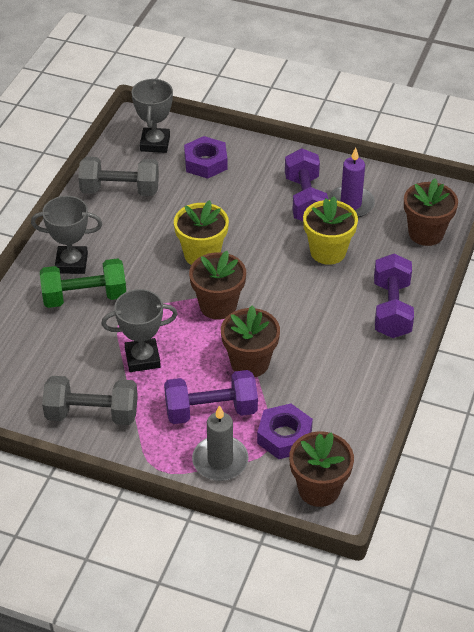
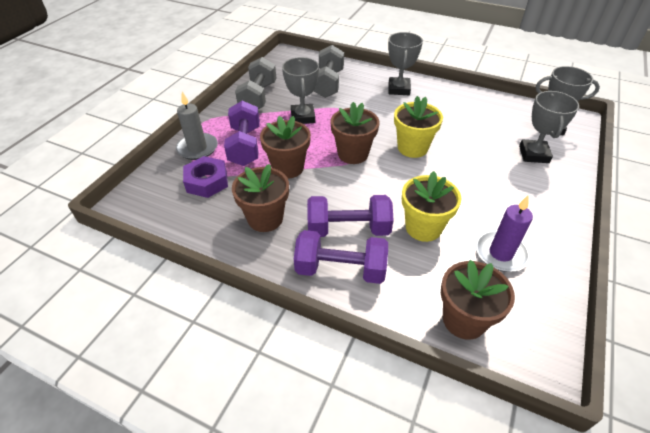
camera: 95 degrees right, 0 degrees up
green dumbbell [40,258,126,308] -> none
grey dumbbell [78,157,159,196] -> grey dumbbell moved to [314,45,344,98]
purple nut [184,136,228,179] -> grey trophy [519,91,579,163]
purple dumbbell [285,148,328,221] -> purple dumbbell moved to [307,195,393,237]
brown flower pot [289,431,354,507] -> brown flower pot moved to [232,164,289,232]

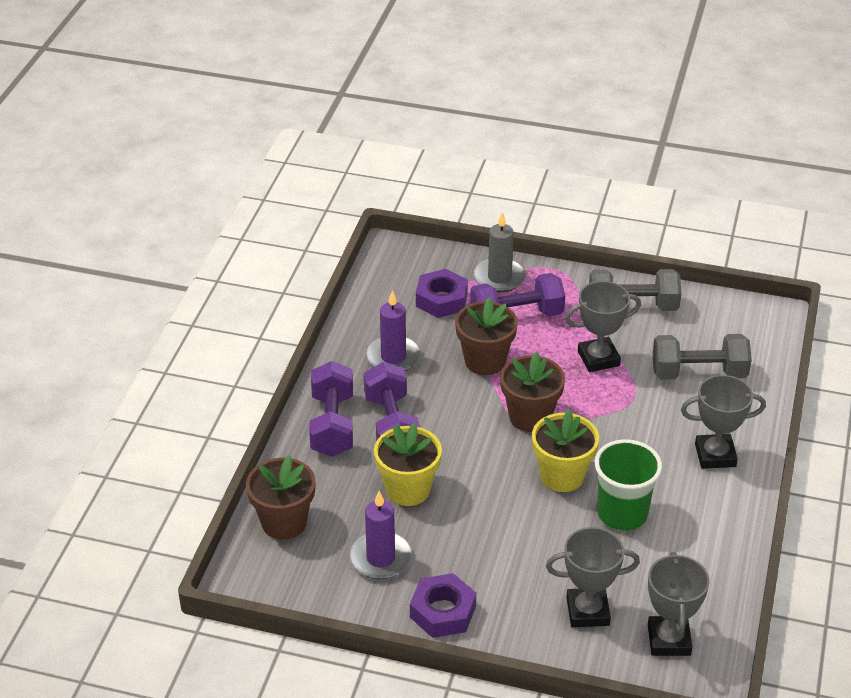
camera: 80 degrees right, 5 degrees down
brown flower pot [232,164,289,232] -> purple candle [366,290,421,371]
none -> purple nut [410,573,476,638]
none -> green cup [594,439,662,530]

